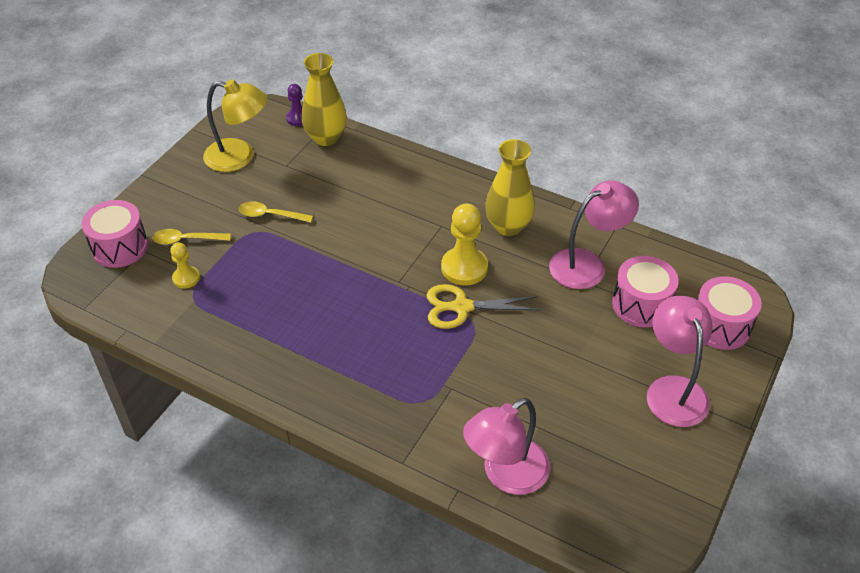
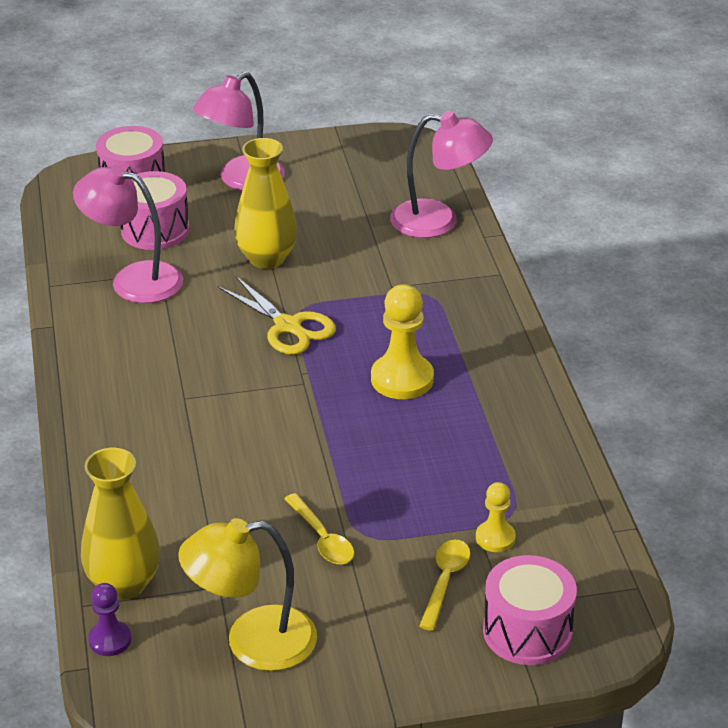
camera: 130 degrees left, 10 degrees down
yellow spoon [152,229,231,245] -> yellow spoon turned 120 degrees counterclockwise [419,540,470,631]
yellow lamp [203,79,268,172] -> yellow lamp turned 75 degrees counterclockwise [178,518,317,671]
yellow pawn [441,204,488,286] -> yellow pawn moved to [371,284,434,399]
yellow vase [485,139,535,236] -> yellow vase moved to [234,138,298,269]

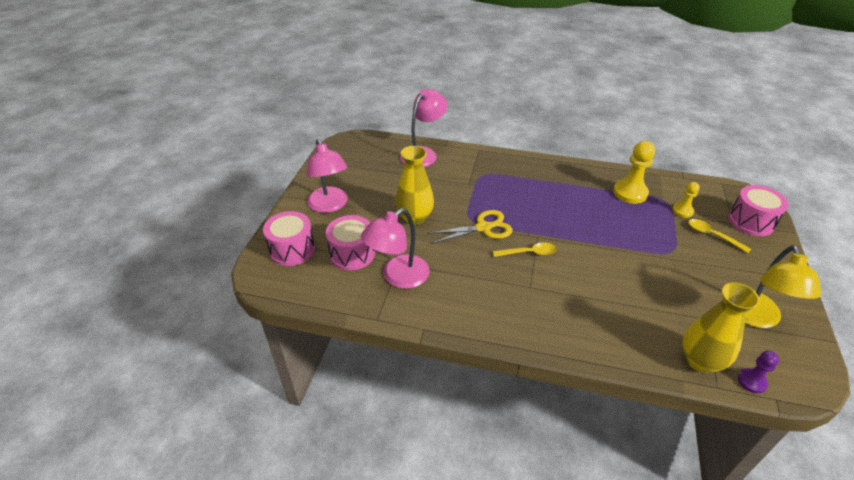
camera: 65 degrees left, 5 degrees up
yellow spoon [284,493,354,565] -> yellow spoon moved to [493,242,556,257]
yellow pawn [371,284,434,399] -> yellow pawn moved to [613,141,655,204]

